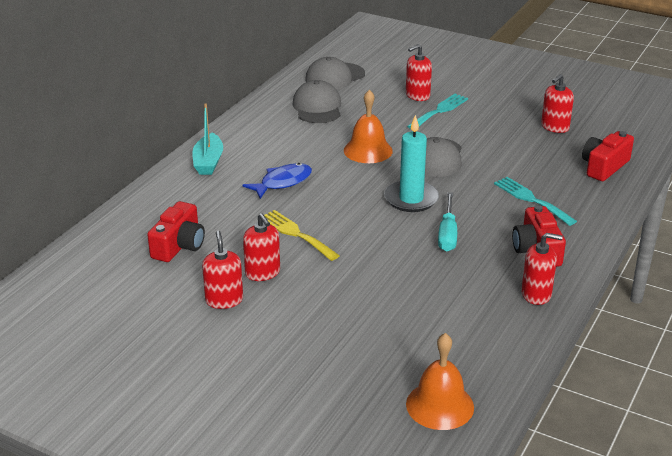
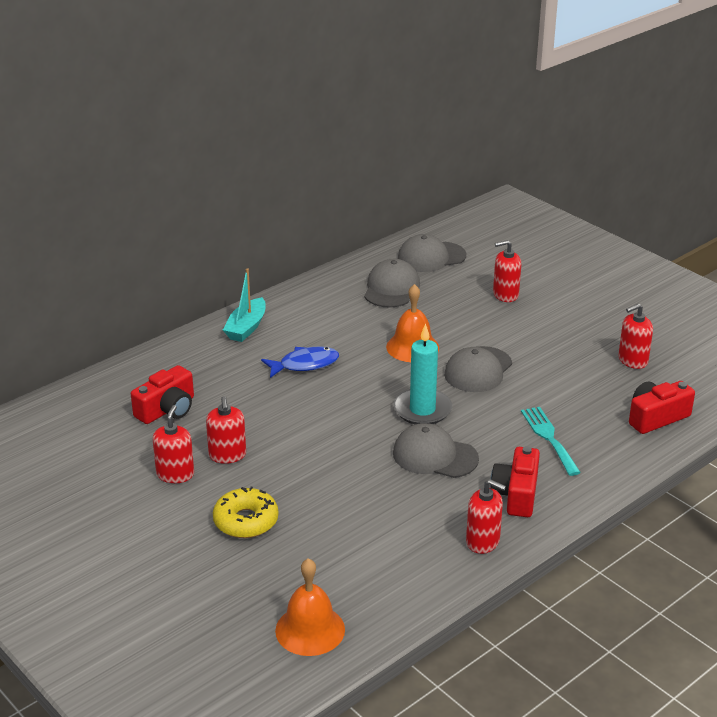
camera: 20 degrees right, 0 degrees up
yellow fork [264,210,340,261] -> none
turquoise fork [407,94,468,129] -> none
turquoise screwdriver [438,192,457,251] -> grey cap [393,423,479,478]
none -> yellow donut [213,486,279,538]

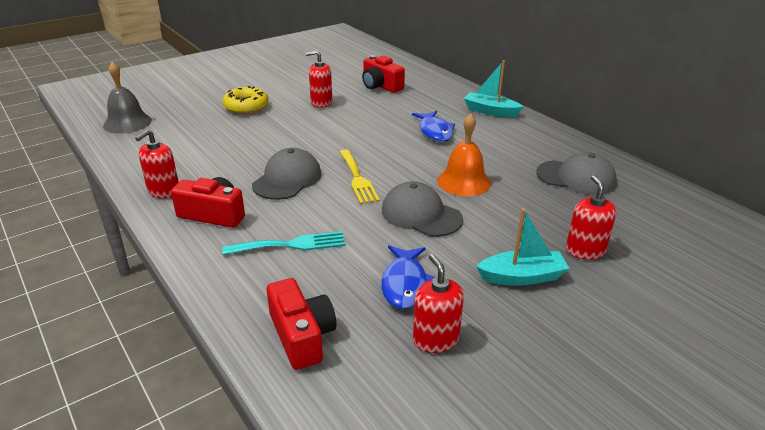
camera: 95 degrees right, 0 degrees up
red soap dispenser [152,405,194,483] -> none
orange bell [275,558,345,656] -> grey bell [103,62,152,134]
turquoise candle [393,323,452,424] -> yellow fork [340,149,380,204]
grey cap [398,234,466,272] -> none
none -> blue fish [381,245,435,309]
none -> turquoise boat [476,208,570,286]

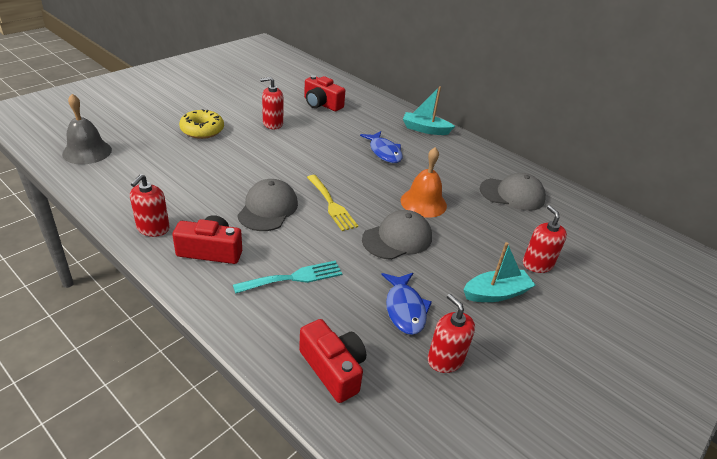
camera: 15 degrees left, 5 degrees up
grey cap [382,181,463,237] -> grey cap turned 120 degrees clockwise [362,210,432,260]

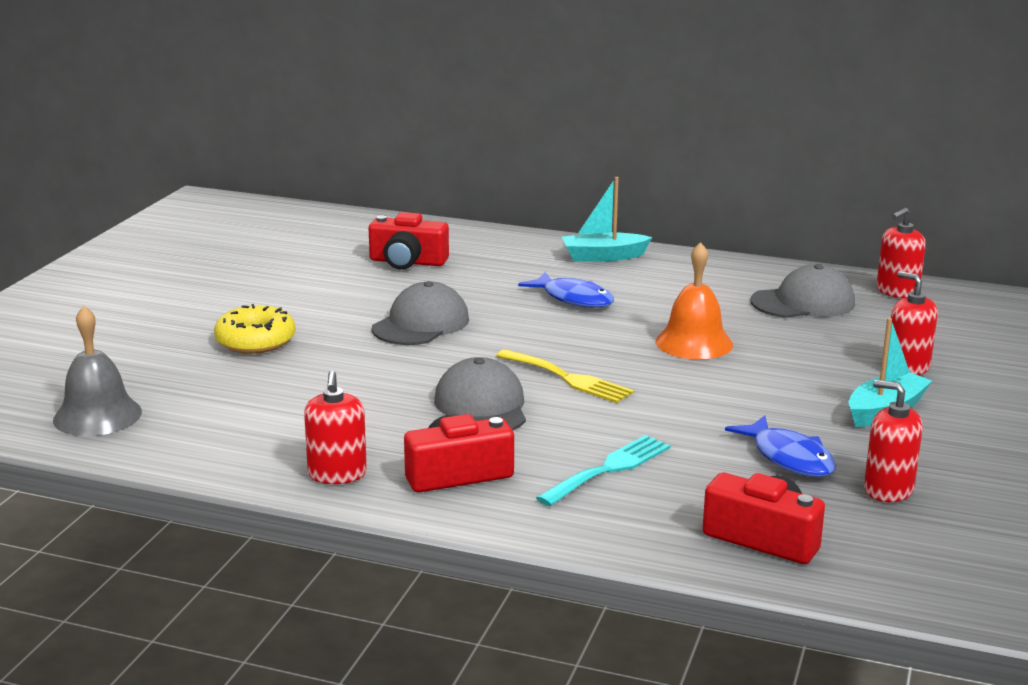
camera: 20 degrees left, 15 degrees down
red soap dispenser [260,77,283,129] -> red soap dispenser moved to [877,208,926,298]
grey cap [362,210,432,260] -> grey cap moved to [372,281,469,345]

